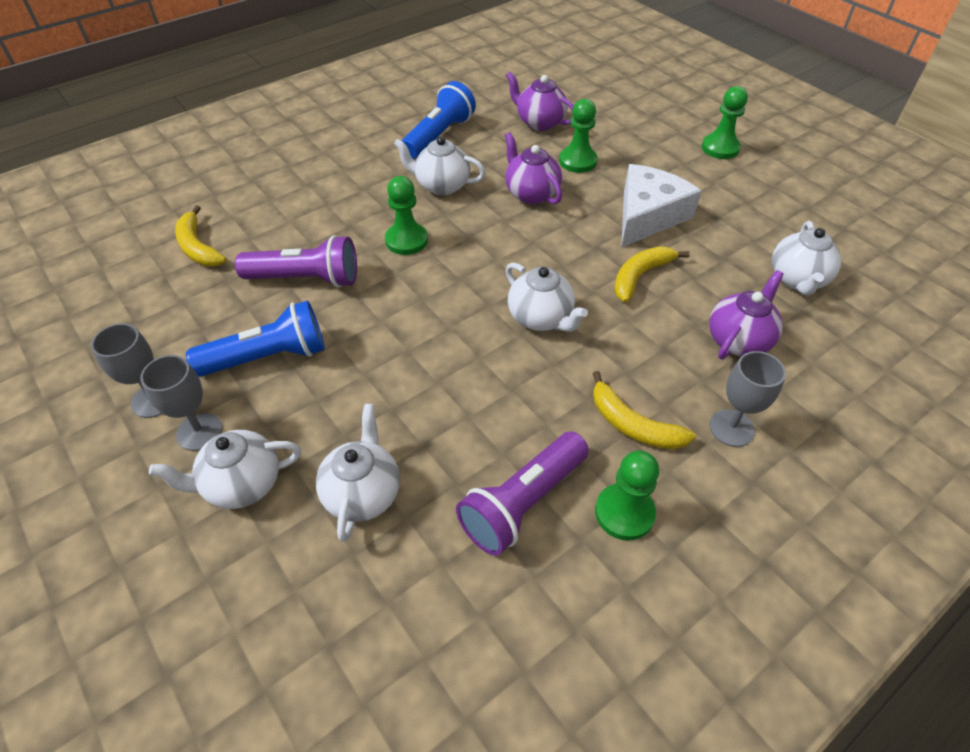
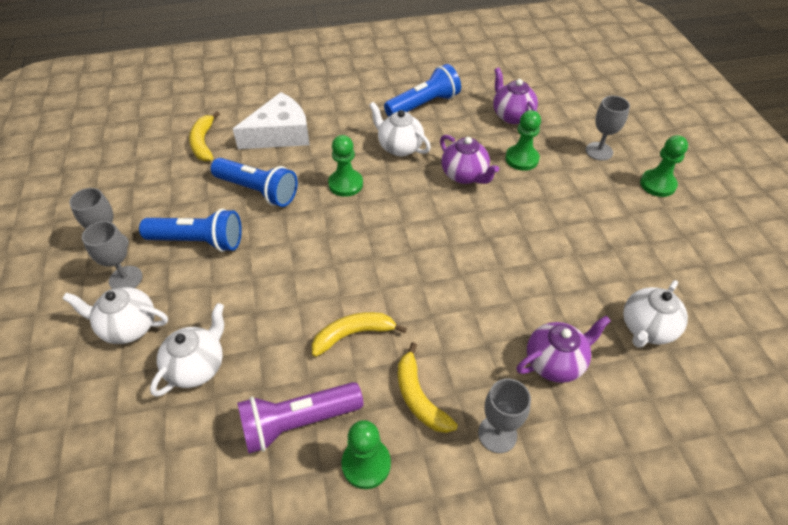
camera: 25 degrees right, 0 degrees up
purple flashlight [235,235,357,288] -> blue flashlight [211,158,298,207]
purple teapot [505,132,562,204] -> purple teapot turned 150 degrees clockwise [440,135,499,184]
white teapot [506,263,588,332] -> none
yellow banana [614,246,690,303] -> yellow banana moved to [312,312,407,357]
white cheese [621,164,702,248] -> white cheese moved to [233,92,310,149]
none -> grey goblet [586,96,630,161]

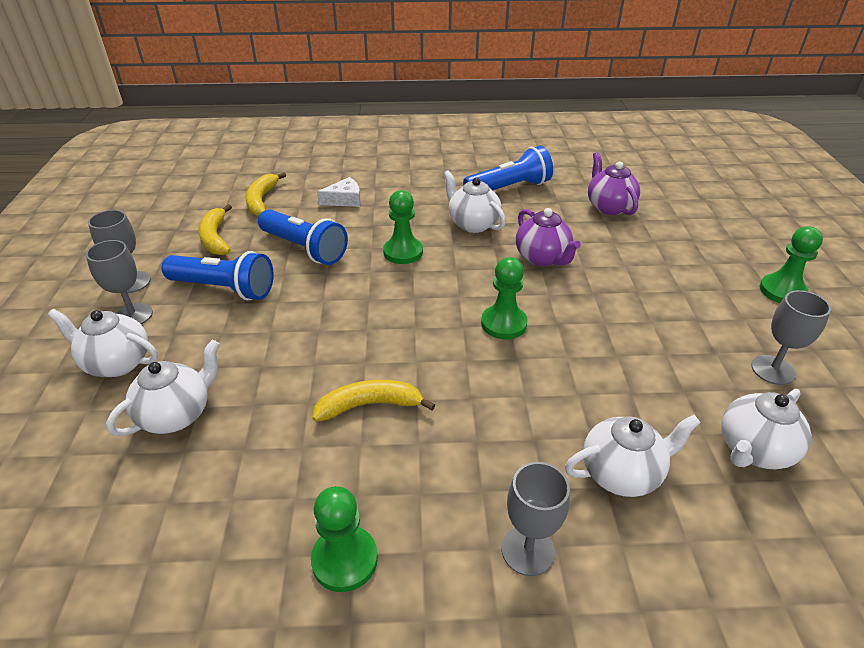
camera: 10 degrees right, 10 degrees down
white cheese [233,92,310,149] -> white cheese [317,177,361,207], size x0.54
purple flashlight [237,382,364,454] -> none
yellow banana [398,342,458,433] -> yellow banana moved to [198,204,232,255]
green pawn [505,110,541,171] -> green pawn moved to [481,257,528,339]
purple teapot [517,316,611,383] -> white teapot [565,415,701,497]
grey goblet [586,96,630,161] -> grey goblet moved to [751,290,831,385]

